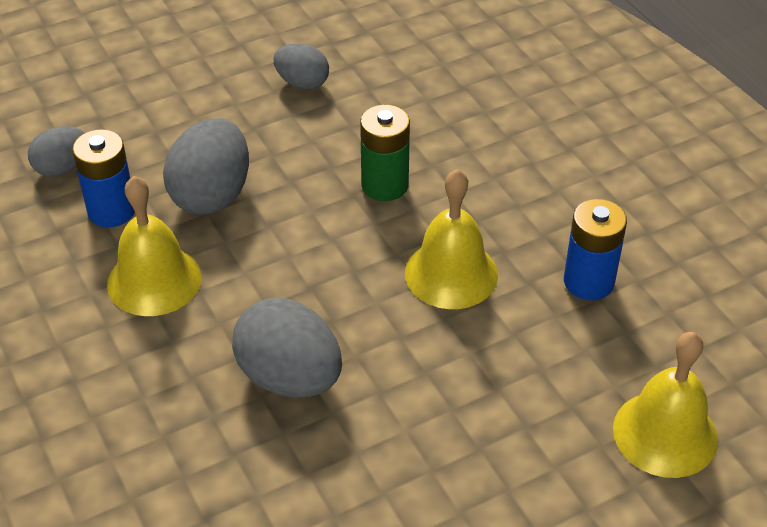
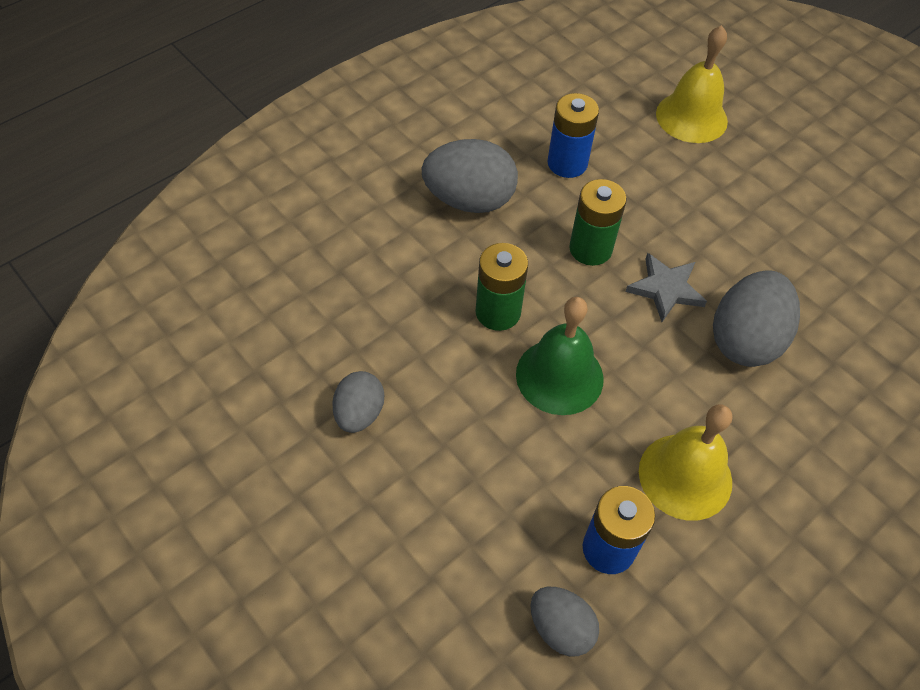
camera: 105 degrees left, 10 degrees up
grey egg [163,118,249,215] -> grey egg moved to [422,139,518,213]
yellow bell [405,169,498,309] -> green battery [569,179,627,266]
none -> green bell [516,297,604,415]
none -> grey star [625,253,707,322]

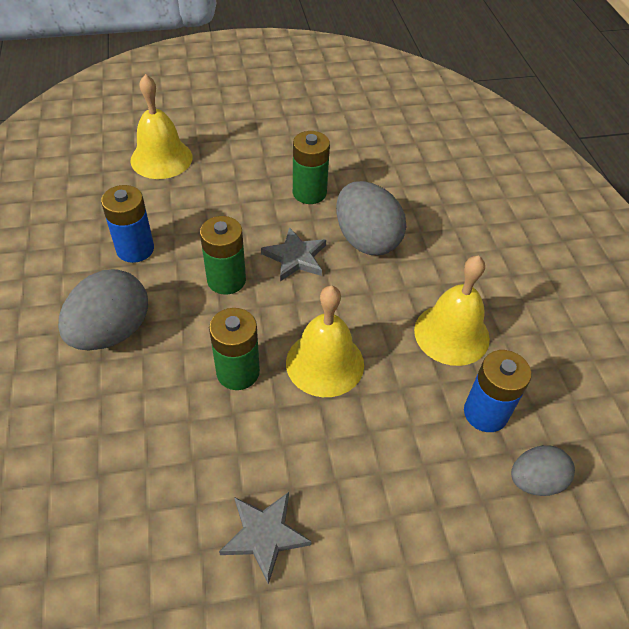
camera: 60 degrees left, 5 degrees down
grey egg [332,371,384,433] -> grey star [219,492,312,585]
green bell [516,297,604,415] -> yellow bell [286,286,364,397]
none -> green battery [293,131,330,204]

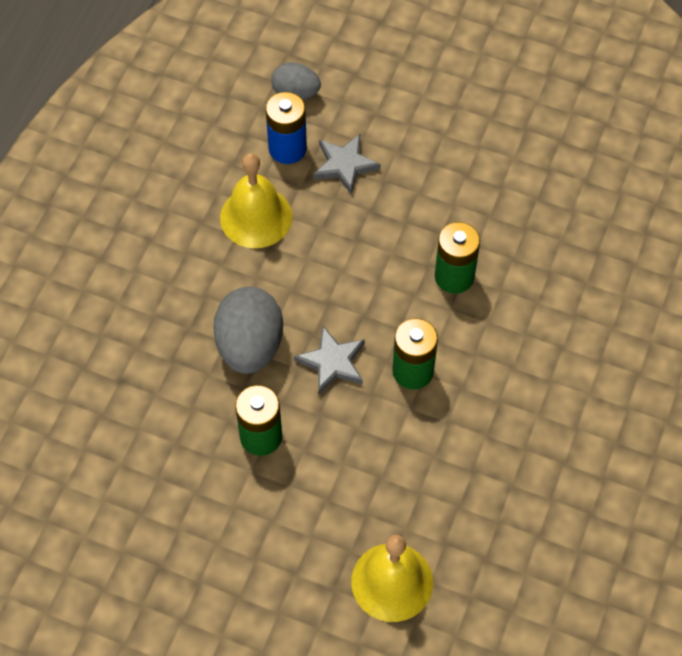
camera: 145 degrees left, 10 degrees up
grey egg [58,269,148,350] -> none
blue battery [101,185,154,263] -> none
grey star [219,492,312,585] -> grey star moved to [313,134,381,195]
yellow bell [286,286,364,397] -> none

